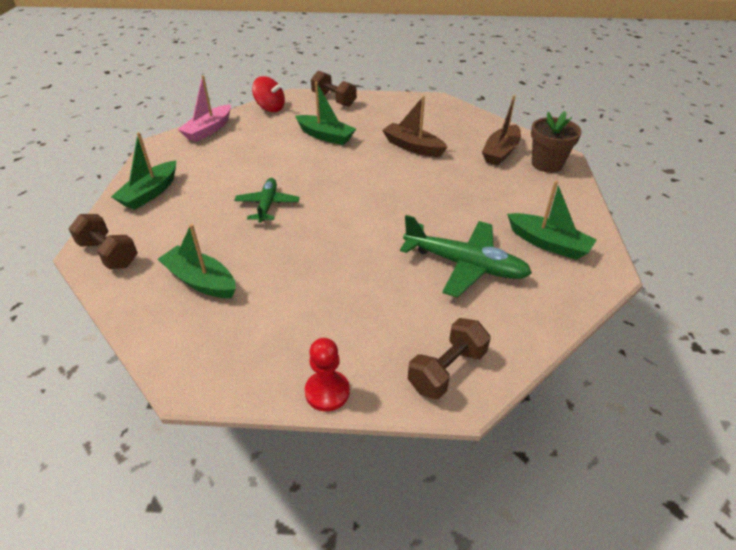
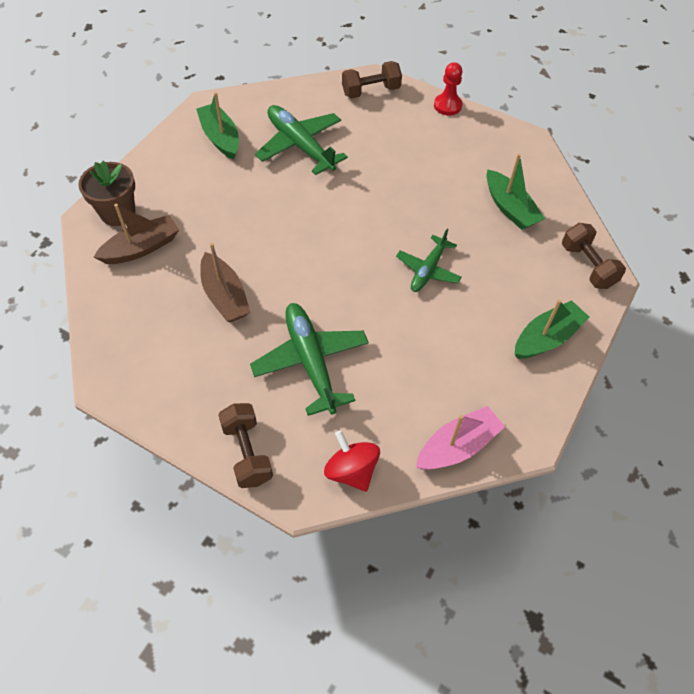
camera: 155 degrees left, 15 degrees up
green boat [295,82,356,145] -> green plane [250,303,369,416]

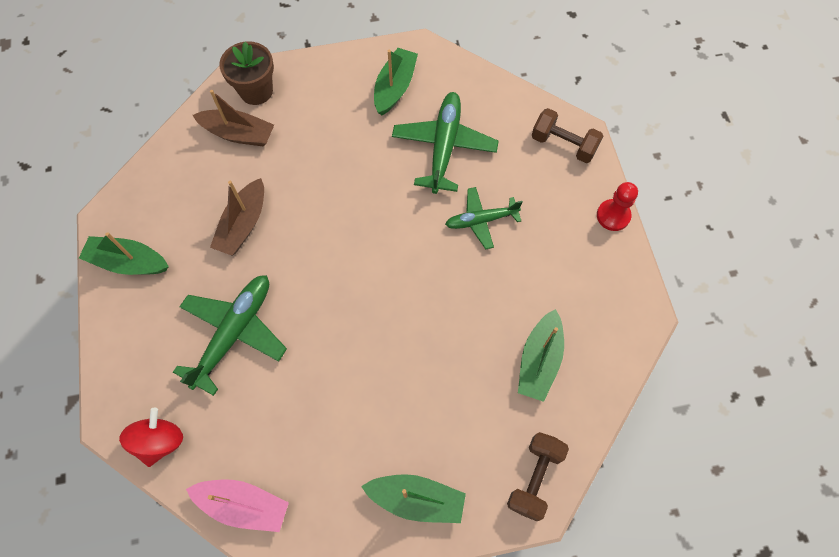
camera: 50 degrees right, 10 degrees up
brown dumbbell [218,403,273,488] -> none
green plane [396,228,462,292] -> green plane moved to [445,187,523,250]
none -> green boat [79,232,169,275]

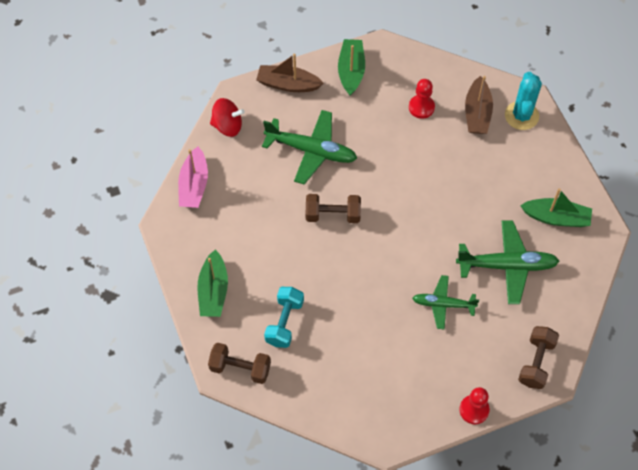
camera: 80 degrees right, 5 degrees down
brown boat [210,178,264,256] -> brown boat moved to [256,54,324,92]
brown flower pot [219,41,274,105] -> turquoise cactus [505,72,542,130]
green plane [445,187,523,250] -> green plane turned 60 degrees counterclockwise [412,275,479,329]
green boat [518,309,564,402] -> none
none -> turquoise dumbbell [264,287,304,348]
none -> brown dumbbell [306,194,361,223]
none -> red pawn [409,79,435,119]

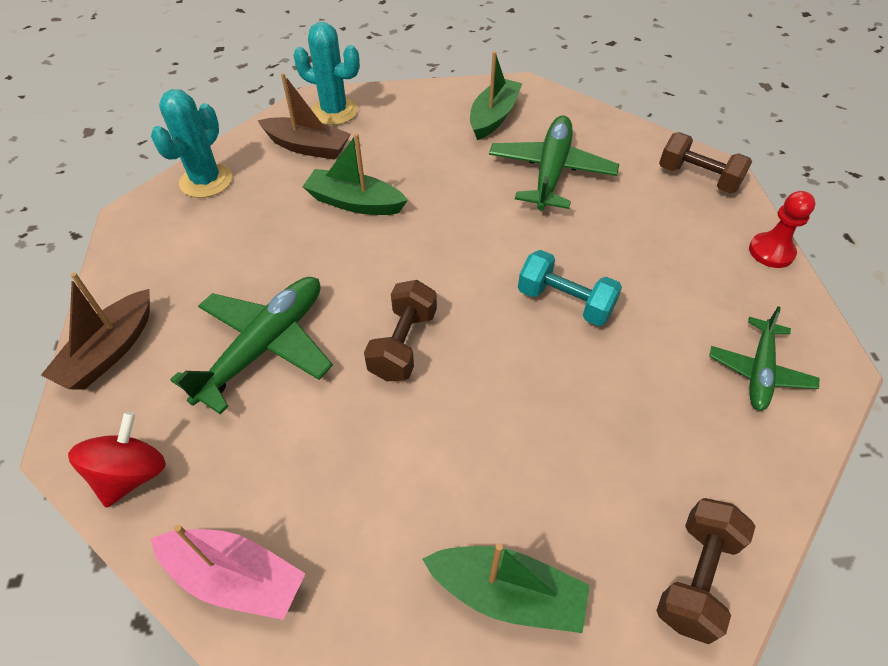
camera: 75 degrees left, 10 degrees down
turquoise dumbbell [264,287,304,348] -> turquoise dumbbell moved to [518,250,622,326]
green boat [338,39,365,96] -> green boat moved to [302,133,408,215]
red pawn [409,79,435,119] -> none
green plane [412,275,479,329] -> green plane moved to [709,306,820,411]
none -> turquoise cactus [151,89,232,198]

